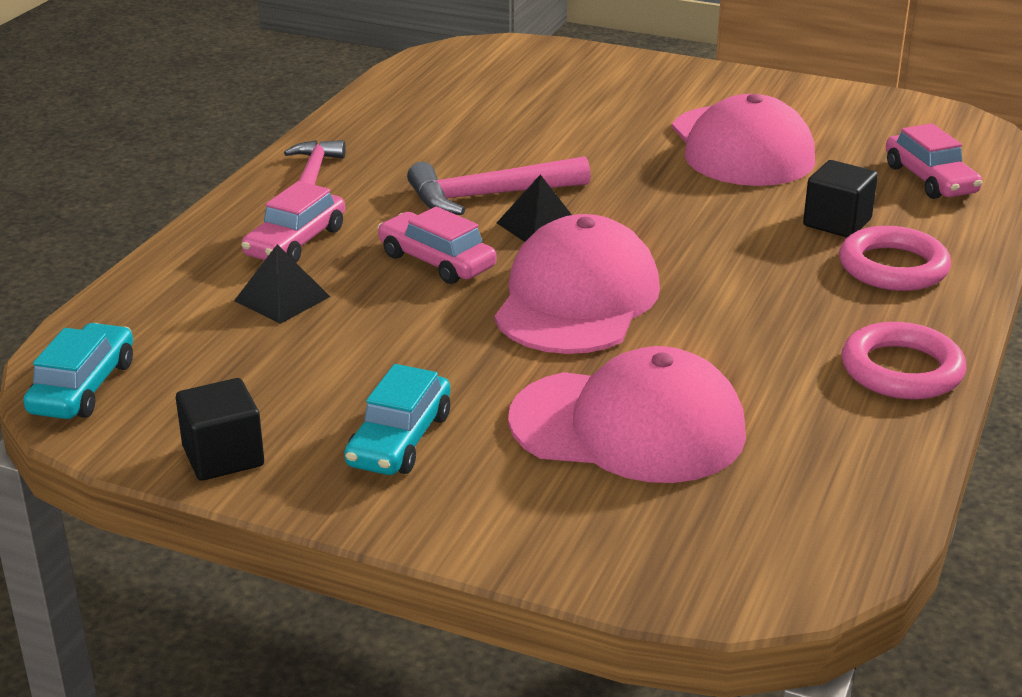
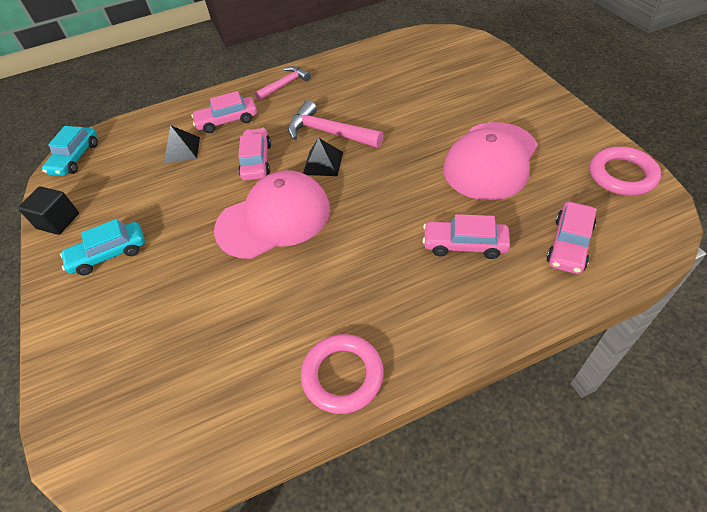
camera: 50 degrees right, 20 degrees up
turquoise car [23,323,133,419] -> turquoise car turned 135 degrees clockwise [42,126,98,176]
pink cap [508,346,746,483] -> none
black cube [803,160,878,237] -> pink car [422,214,510,259]
pink ring [839,226,951,291] -> pink ring moved to [590,146,661,196]

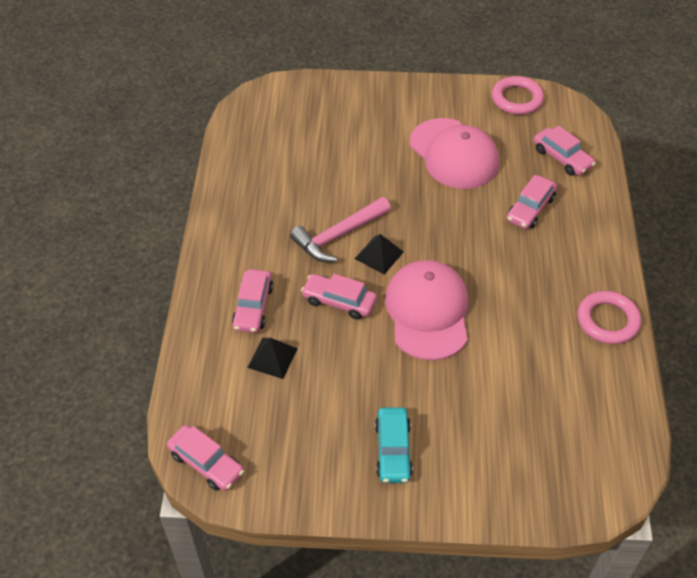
camera: 70 degrees left, 0 degrees up
black cube [18,186,79,235] -> none
turquoise car [42,126,98,176] -> pink car [167,425,244,491]
pink hammer [255,66,311,101] -> none

